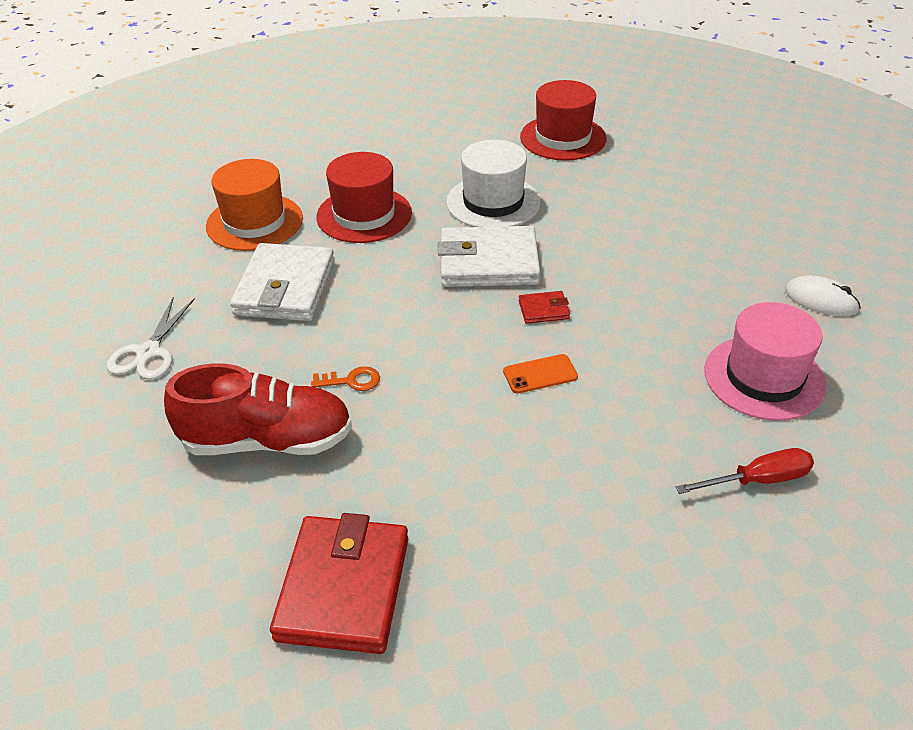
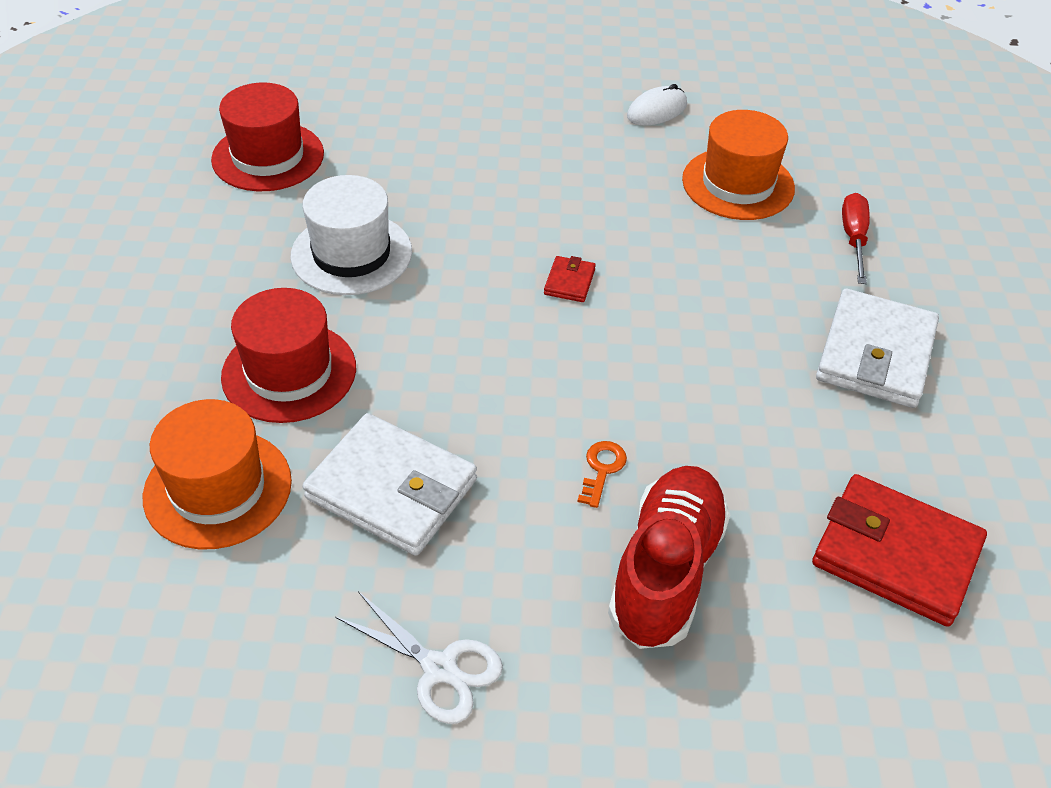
camera: 70 degrees left, 5 degrees up
white wallet [438,226,541,287] -> white wallet moved to [816,289,939,408]
orange phone [503,354,578,394] -> none
pink hat [704,302,827,421] -> orange hat [682,110,795,220]

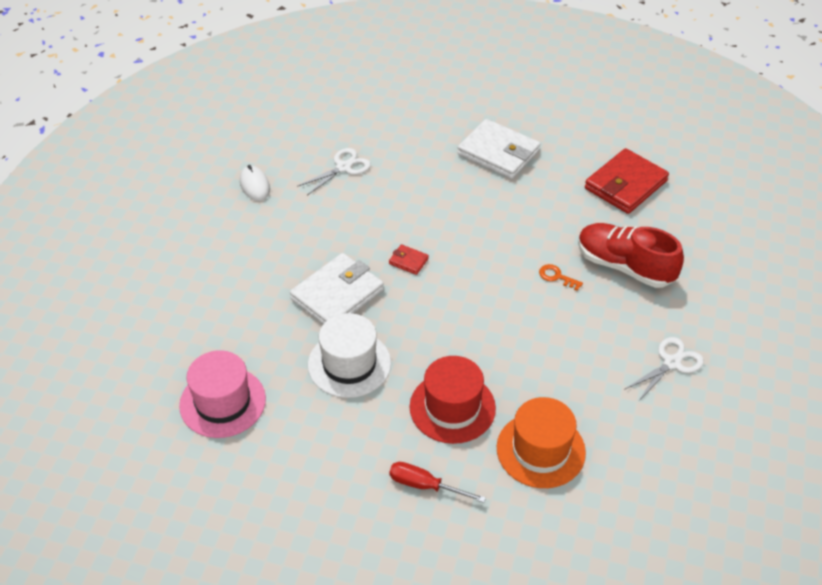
camera: 75 degrees left, 0 degrees up
red hat [211,82,324,191] -> pink hat [179,350,266,438]
white wallet [303,413,477,556] -> white wallet moved to [290,253,384,324]
orange hat [682,110,795,220] -> white scissors [297,148,371,195]
red screwdriver [842,193,870,284] -> red screwdriver moved to [389,462,486,503]

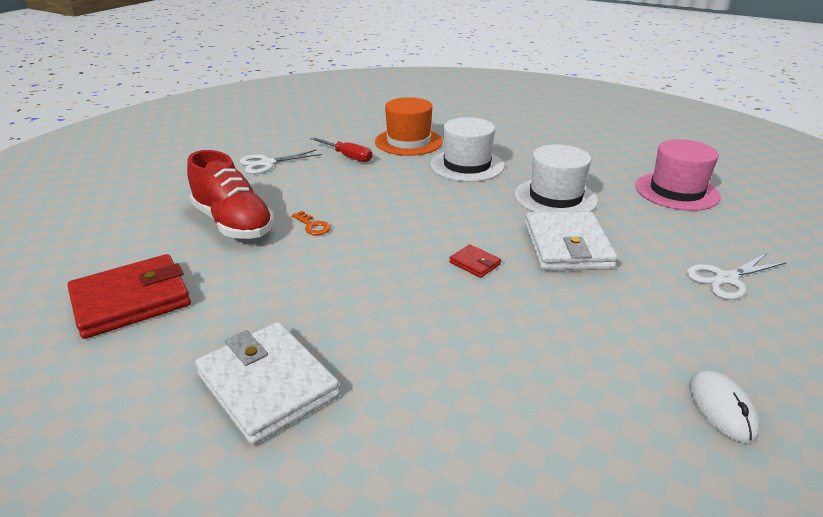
camera: 165 degrees left, 15 degrees down
white wallet [290,253,384,324] -> white wallet turned 60 degrees counterclockwise [525,211,618,271]
white scissors [297,148,371,195] -> white scissors moved to [686,253,787,300]
red screwdriver [389,462,486,503] -> red screwdriver moved to [310,137,372,162]
red hat [409,356,496,444] -> white hat [430,117,504,182]

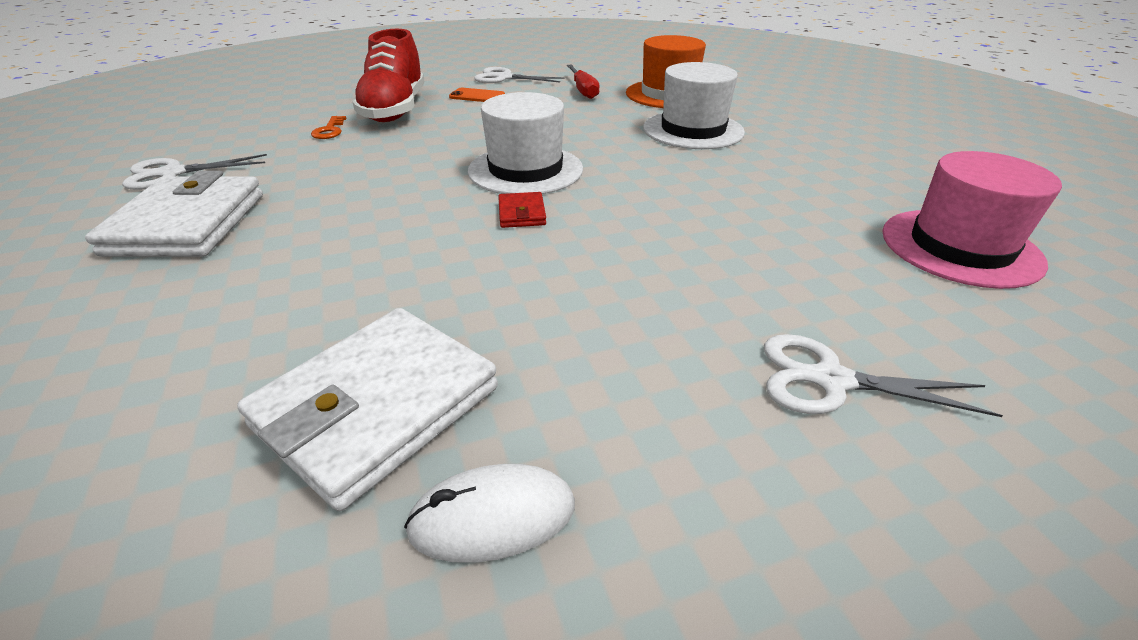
camera: 40 degrees right, 5 degrees up
red wallet [67,254,191,339] -> none
orange key [292,211,331,235] -> orange key moved to [311,116,346,139]
white hat [515,145,598,212] -> white hat moved to [468,92,583,194]
white wallet [525,211,618,271] -> white wallet moved to [237,308,498,511]
white mouse [689,370,760,443] -> white mouse turned 45 degrees clockwise [404,464,575,563]
none -> white scissors [122,154,267,190]
none -> orange phone [449,88,505,102]

